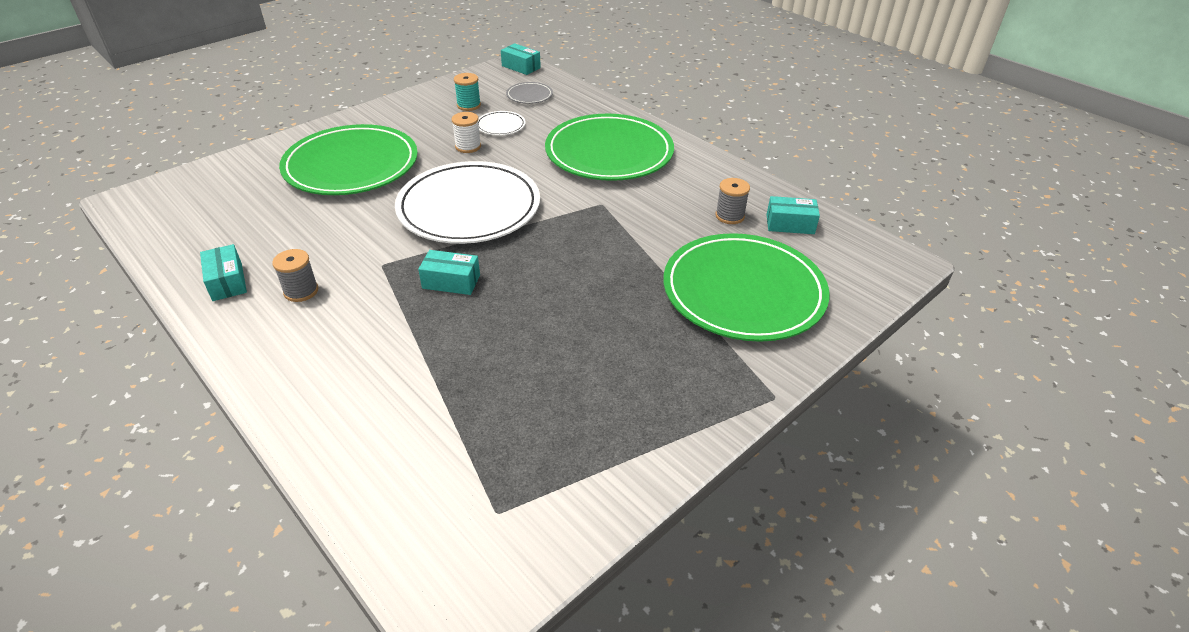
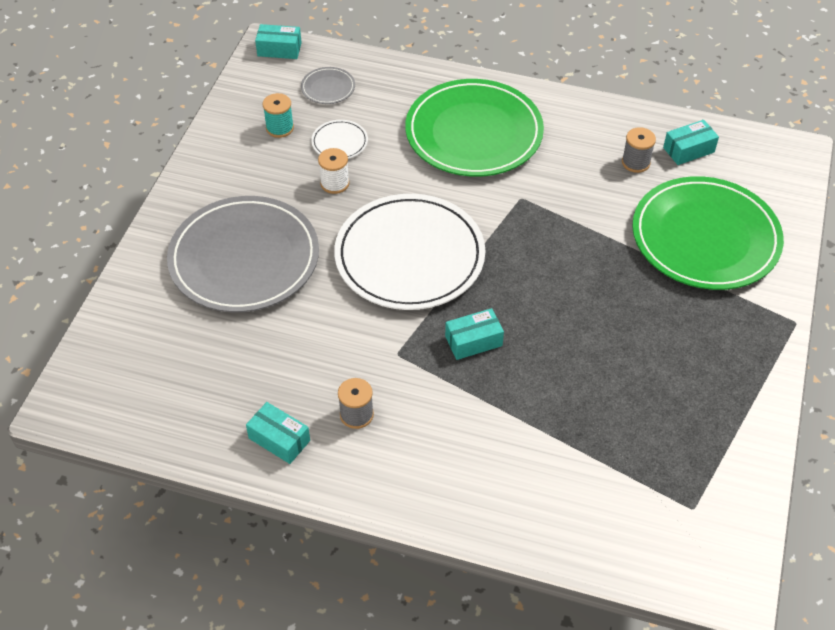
camera: 30 degrees left, 10 degrees up
green plate [279,124,418,195] -> grey plate [167,196,319,312]

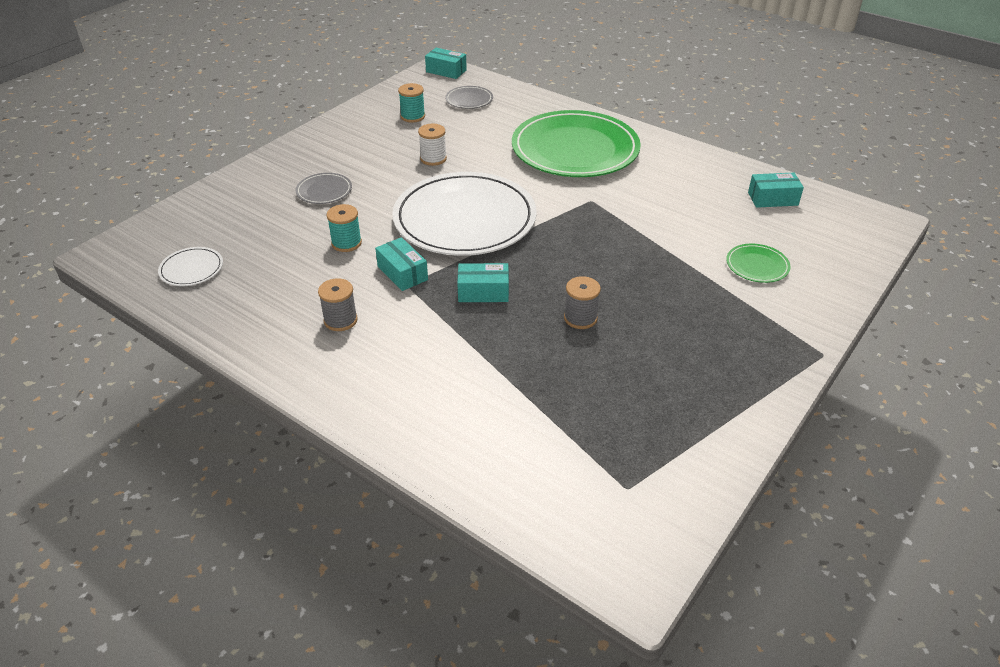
camera: 20 degrees right, 10 degrees down
grey plate [167,196,319,312] -> grey plate [295,173,352,204], size x0.41
turquoise box [246,402,310,464] -> turquoise box moved to [375,237,428,291]
white plate [311,120,368,159] -> white plate moved to [158,247,223,286]
grey spool [622,127,656,173] -> grey spool moved to [564,276,601,329]
green plate [632,176,784,290] -> green plate [726,244,791,283], size x0.41
none -> turquoise spool [327,204,362,252]

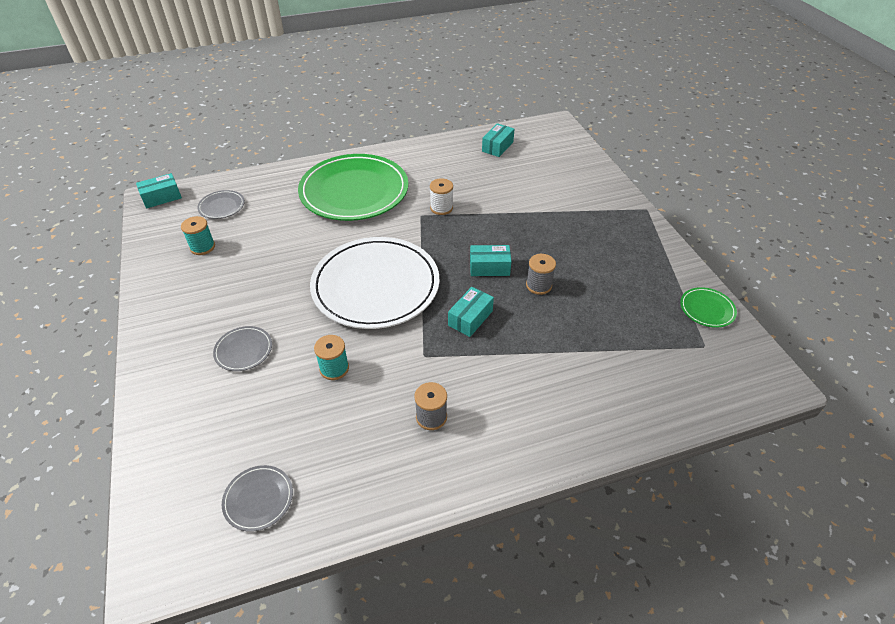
camera: 55 degrees left, 5 degrees up
white plate [158,247,223,286] -> grey plate [222,465,293,532]
turquoise box [375,237,428,291] -> turquoise box moved to [470,245,512,276]
white spool [418,124,447,166] -> white spool moved to [430,178,453,215]
green plate [726,244,791,283] -> green plate moved to [680,287,737,328]

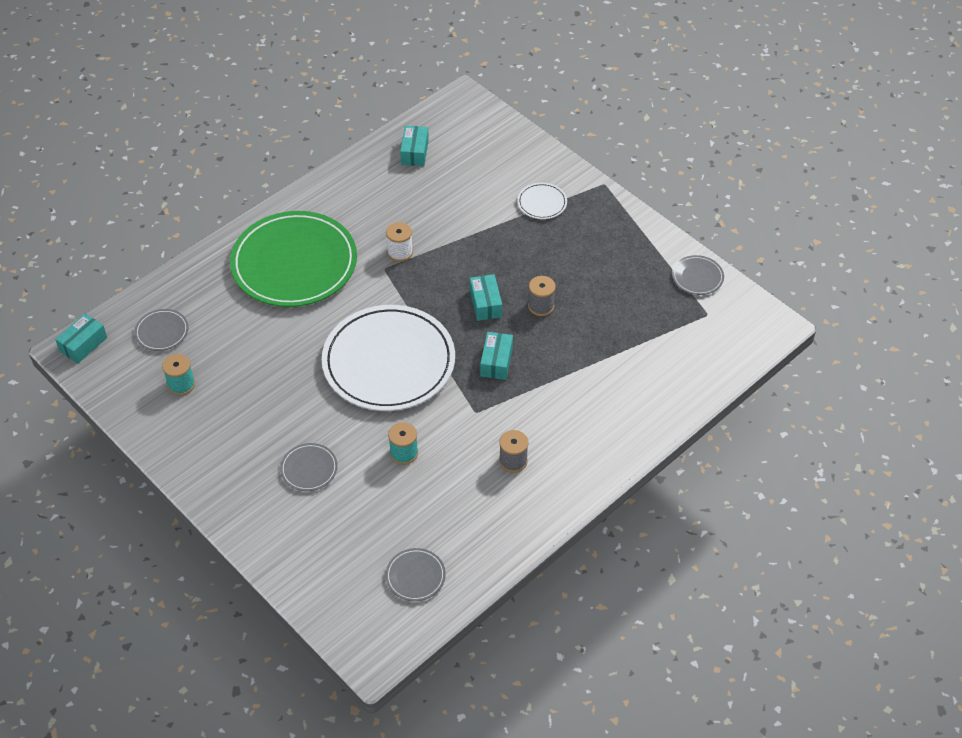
camera: 25 degrees left, 5 degrees up
turquoise box [470,245,512,276] -> turquoise box turned 75 degrees counterclockwise [470,274,502,321]
green plate [680,287,737,328] -> grey plate [672,255,724,295]
none -> white plate [517,183,567,219]

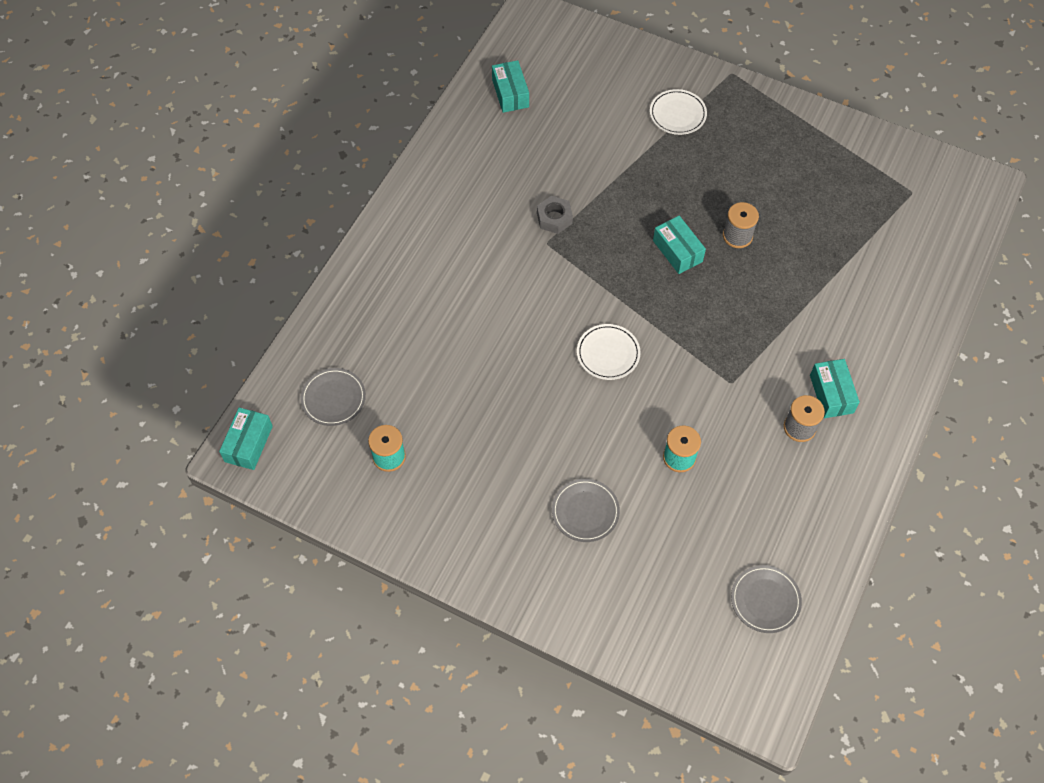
camera: 20 degrees left, 10 degrees up
green plate [230,211,357,307] -> none
white plate [322,305,455,411] -> white plate [577,324,641,380], size x0.41
white spool [386,222,413,262] -> grey nut [537,196,573,234]
turquoise box [480,332,513,380] -> turquoise box moved to [810,359,860,418]
grey plate [672,255,724,295] -> none

